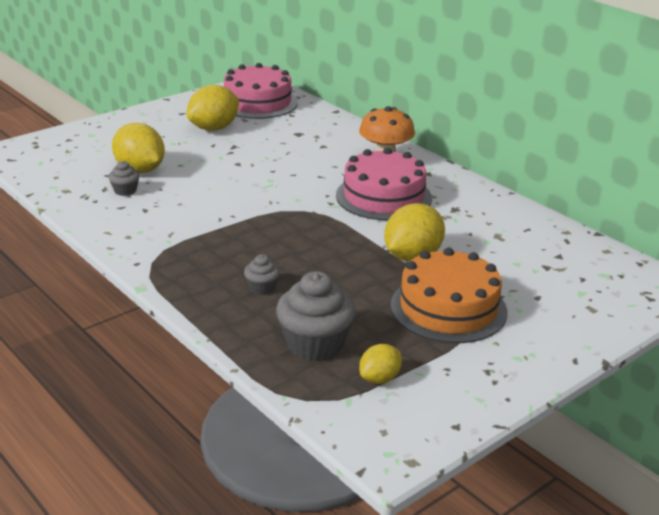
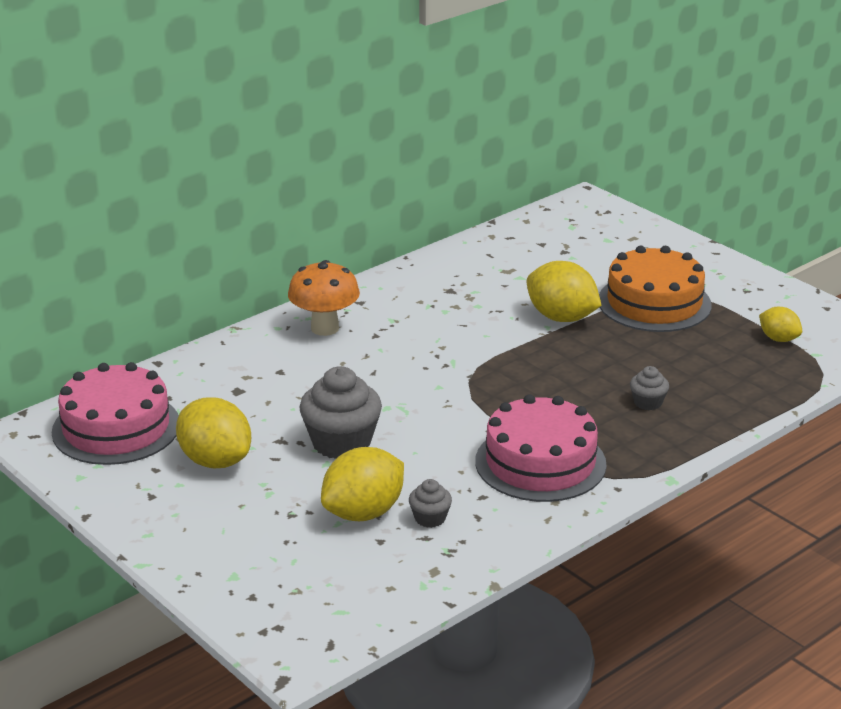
camera: 90 degrees left, 0 degrees up
grey cupcake [276,271,356,361] -> grey cupcake moved to [299,366,382,459]
pink cake [336,148,432,220] -> pink cake moved to [475,394,607,502]

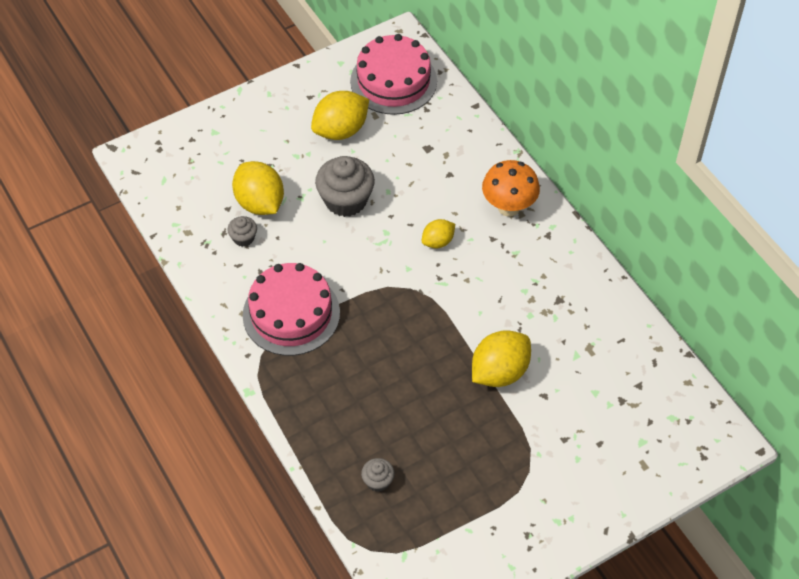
camera: 100 degrees right, 25 degrees up
orange cake [599,246,712,332] -> none
grey cupcake [630,366,669,410] -> grey cupcake moved to [361,458,395,492]
yellow lemon [759,307,802,342] -> yellow lemon moved to [422,219,455,248]

